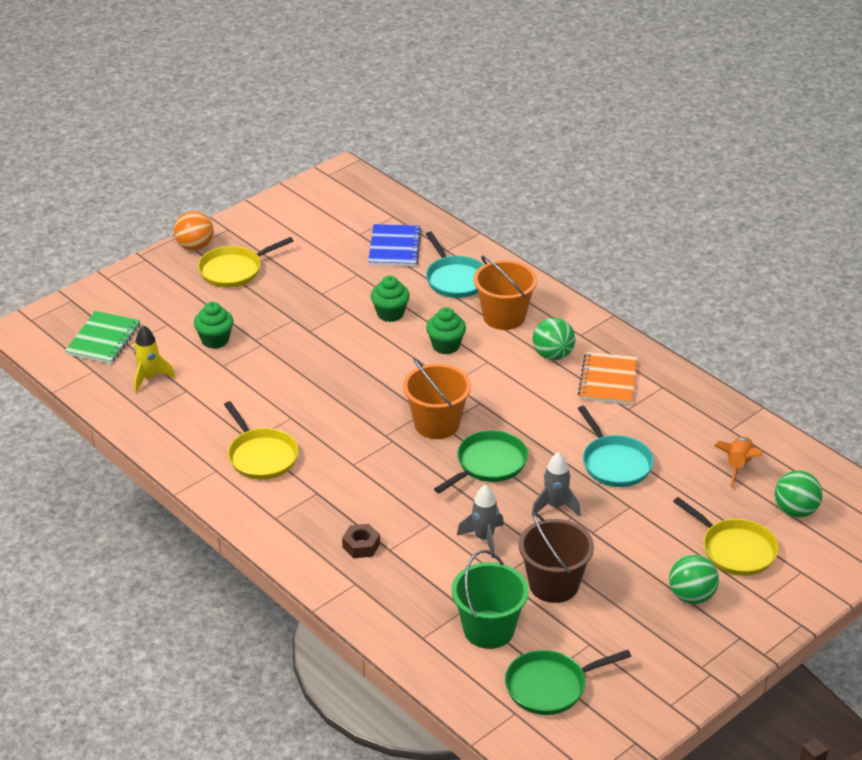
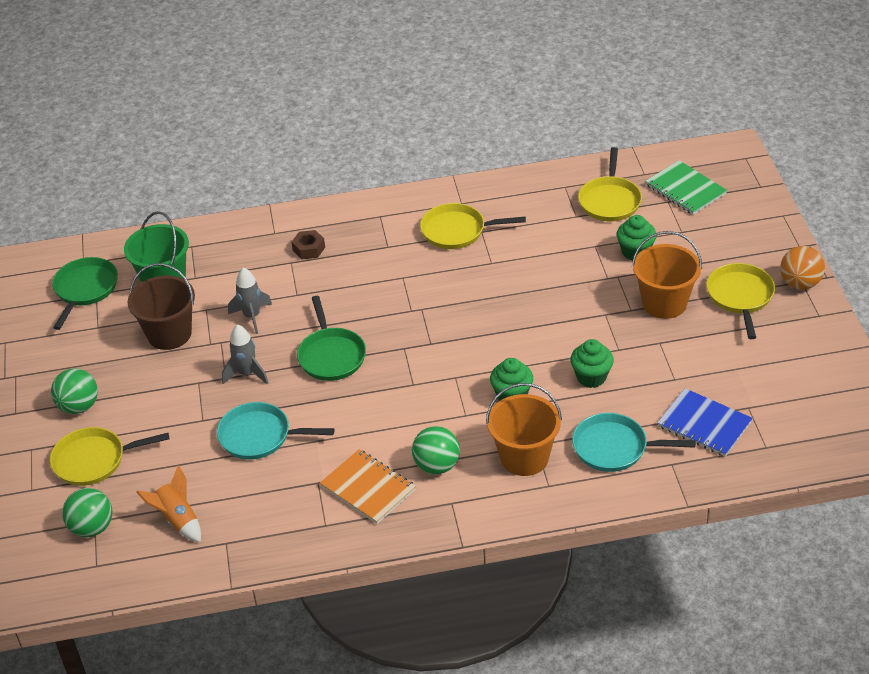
camera: 125 degrees right, 5 degrees up
yellow rocket [134,325,175,393] -> yellow pan [578,147,642,221]
orange bucket [403,358,471,439] -> orange bucket moved to [632,231,702,319]

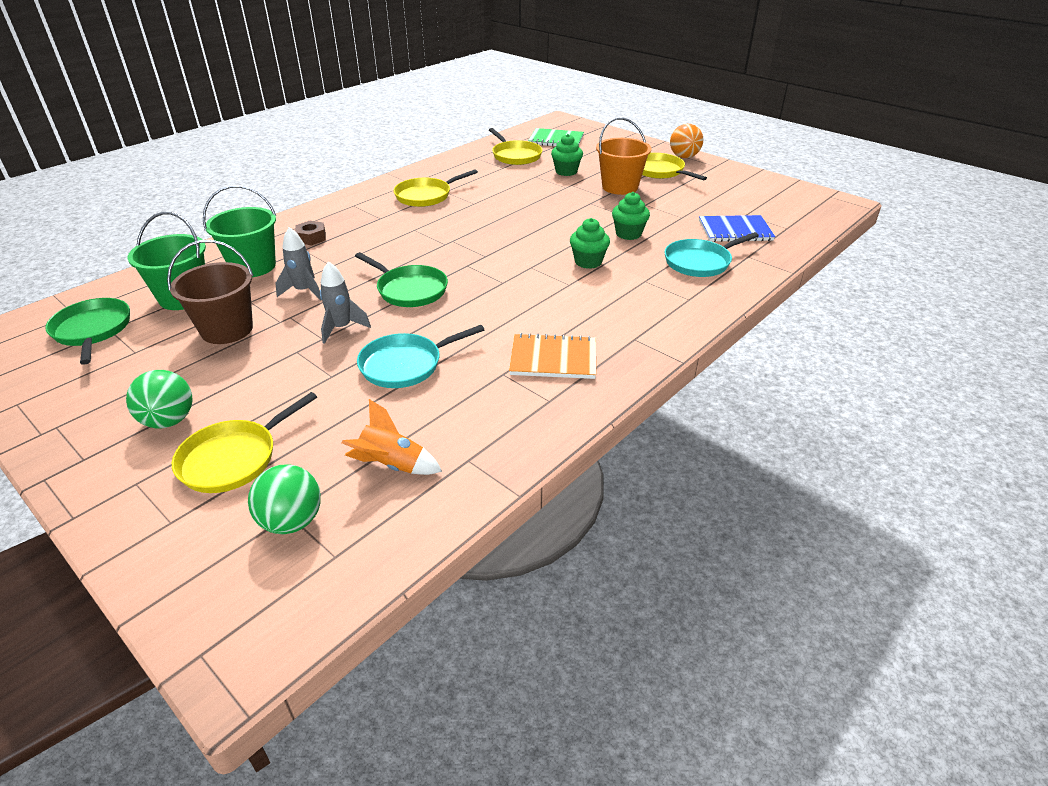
camera: 40 degrees left, 5 degrees down
green ball [412,426,460,474] -> none
orange bucket [486,383,562,476] -> none
none -> green bucket [203,185,276,277]

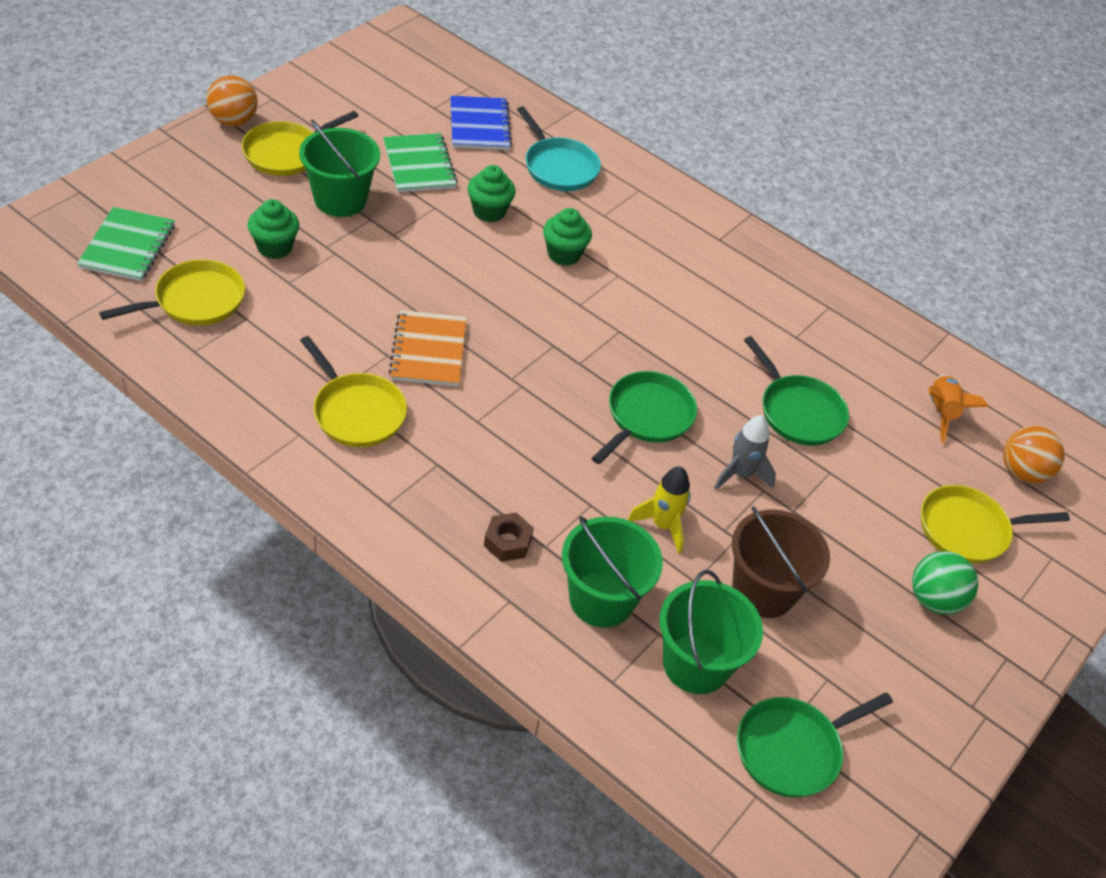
camera: 100 degrees left, 10 degrees up
yellow pan [172,392,317,493] -> yellow pan turned 135 degrees clockwise [921,485,1070,564]
green ball [248,464,321,534] -> orange ball [1003,426,1065,484]
grey rocket [275,227,321,301] -> yellow rocket [627,466,691,554]
turquoise pan [357,325,484,388] -> green pan [744,336,849,446]
orange notebook [509,333,596,379] -> orange notebook moved to [388,310,466,387]
orange bucket [596,117,651,195] -> green bucket [299,119,380,217]
none -> green notebook [383,133,458,192]

